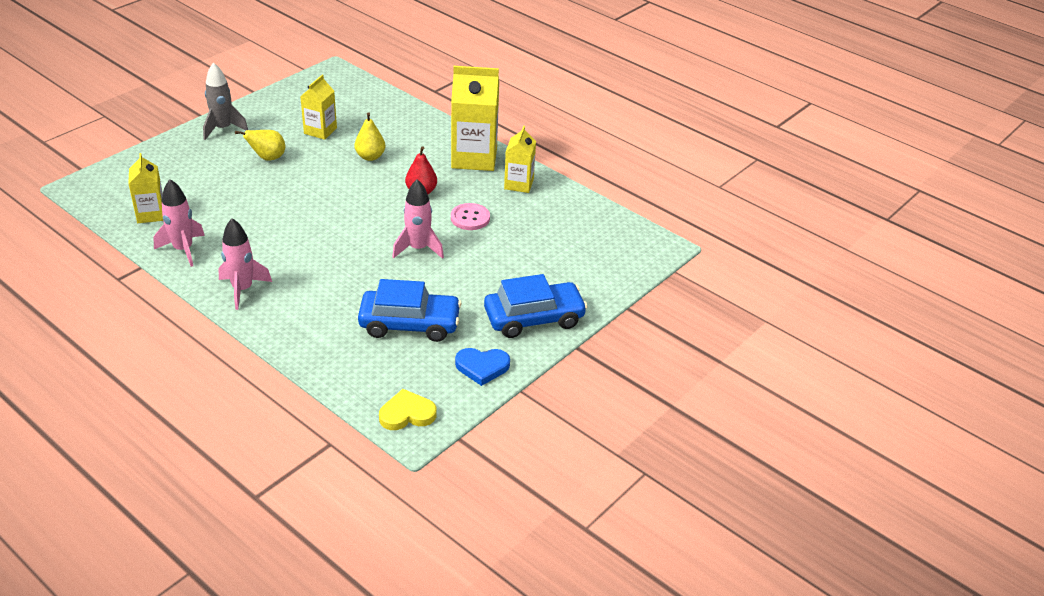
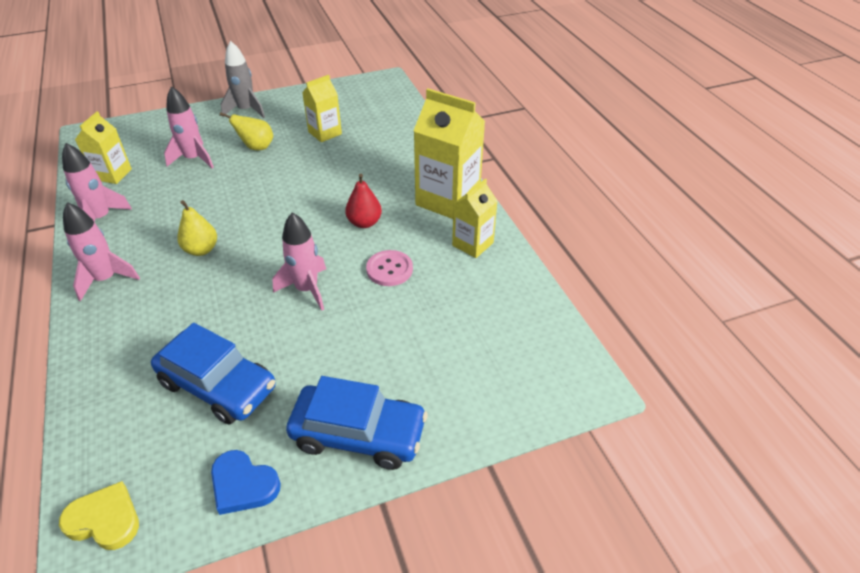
camera: 30 degrees right, 5 degrees up
yellow pear [354,112,386,161] -> yellow pear moved to [177,200,217,256]
none -> pink rocket [164,86,214,168]

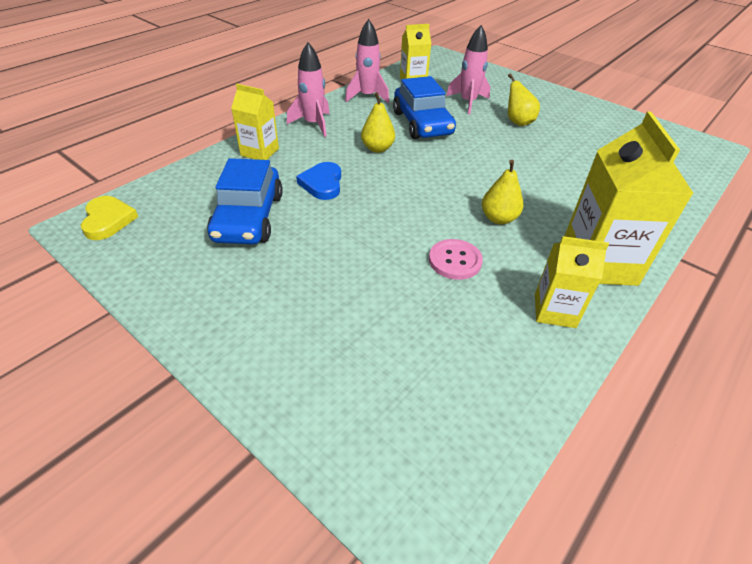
camera: 60 degrees right, 0 degrees up
blue heart [211,450,281,515] -> blue heart moved to [296,162,341,200]
grey rocket [221,41,265,118] -> none
pink rocket [273,212,326,311] -> none
blue car [286,376,428,470] -> blue car moved to [393,76,456,139]
yellow carton [302,75,342,142] -> yellow carton moved to [231,84,279,160]
red pear [345,174,382,228] -> yellow pear [482,160,523,224]

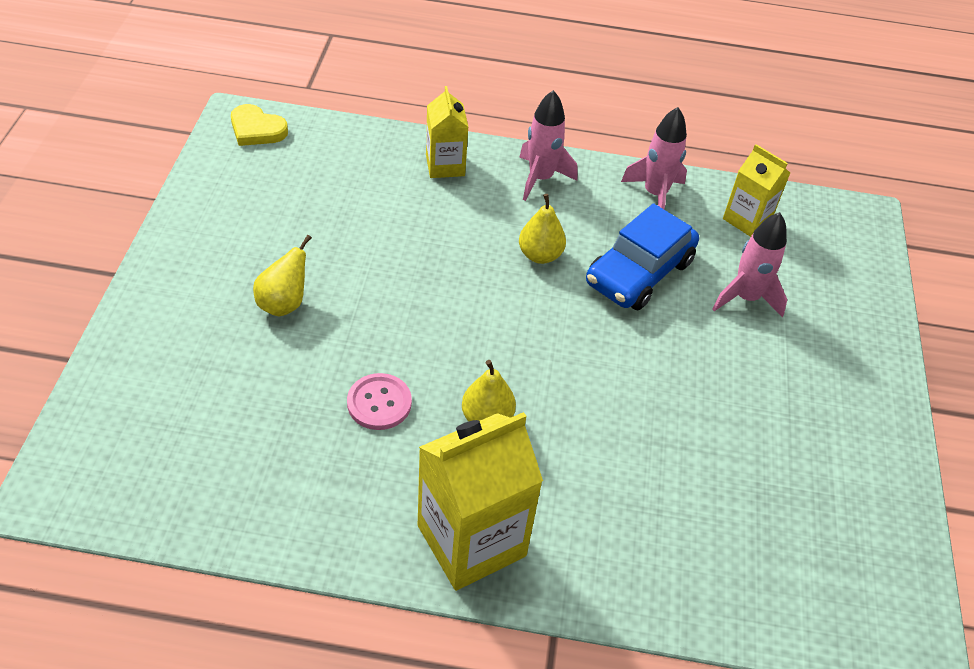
camera: 55 degrees right, 5 degrees up
yellow heart [81,196,138,240] -> yellow heart turned 75 degrees clockwise [231,104,288,146]
blue car [207,158,283,244] -> none
blue heart [296,162,341,200] -> none
yellow pear [508,73,540,126] -> yellow pear moved to [253,235,312,317]
yellow carton [535,236,609,328] -> none

